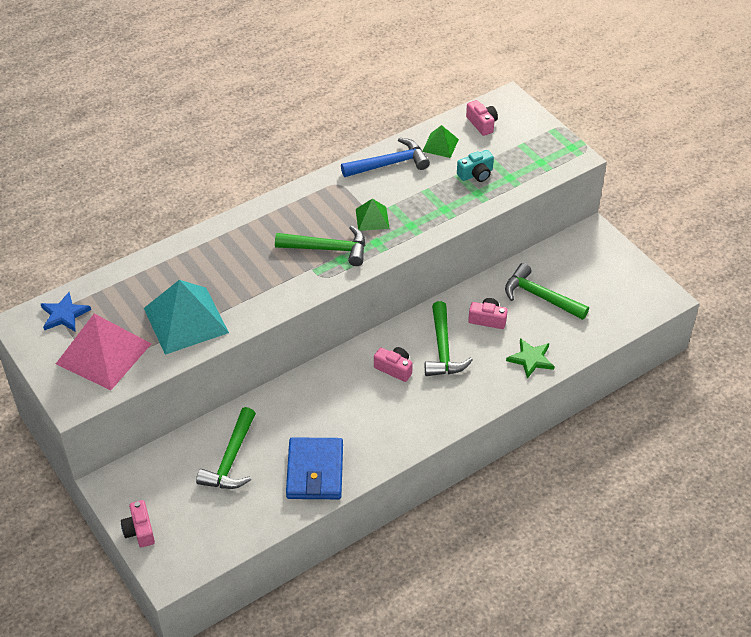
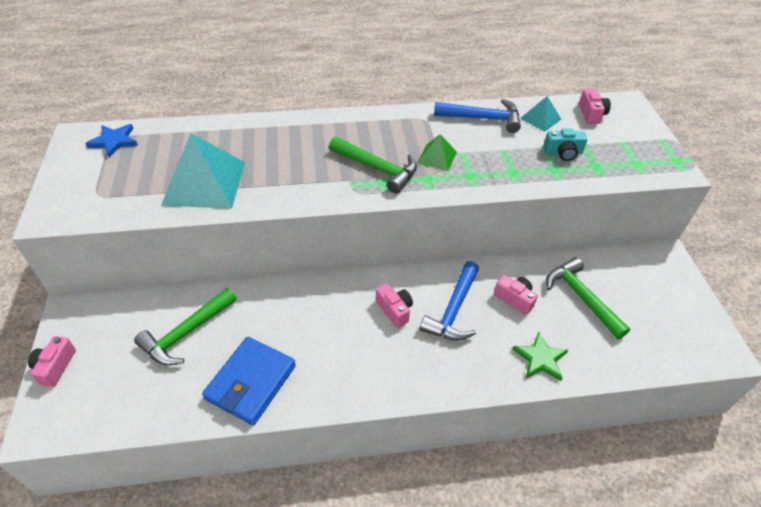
camera: 25 degrees right, 0 degrees up
pink pyramid [56,314,152,390] -> none
green pyramid [422,125,459,158] -> turquoise pyramid [520,96,561,132]
green hammer [425,301,473,376] -> blue hammer [420,261,479,341]

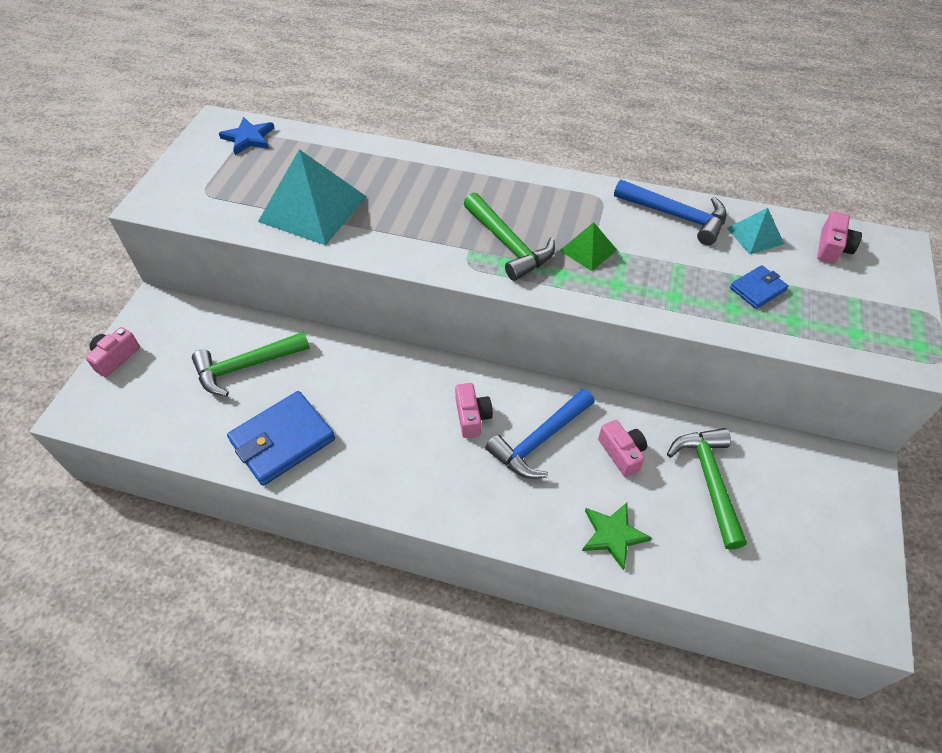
camera: 25 degrees right, 5 degrees up
turquoise camera [543,128,587,161] -> blue wallet [730,265,788,309]

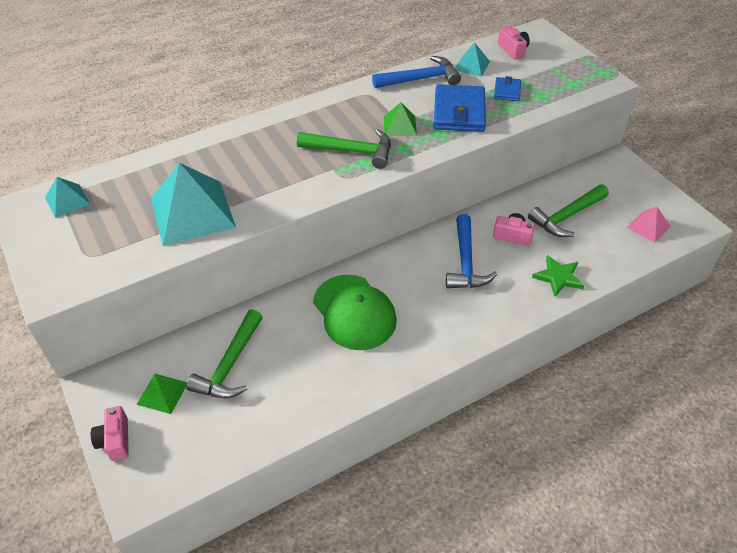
camera: 45 degrees left, 5 degrees down
blue star [219,117,274,155] -> turquoise pyramid [45,177,90,218]
blue wallet [227,391,335,486] -> blue wallet moved to [434,84,486,132]
pink camera [455,383,493,438] -> none
green hammer [667,428,747,550] -> green hammer turned 75 degrees counterclockwise [528,184,609,237]
none -> green pyramid [137,374,187,414]
none -> green cap [313,275,397,350]
none -> pink pyramid [627,207,671,243]

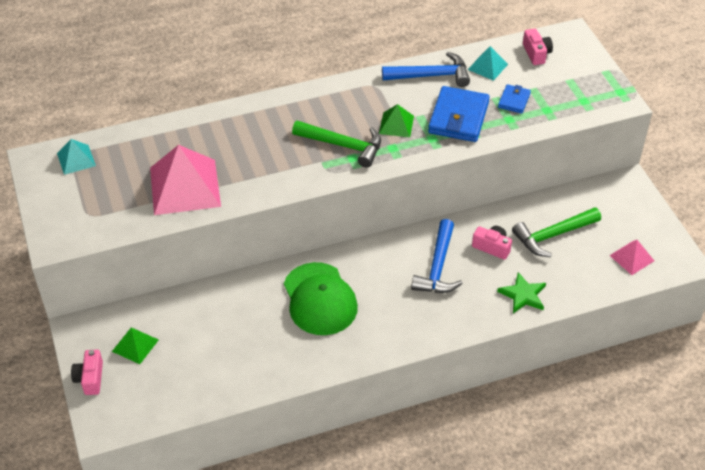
camera: 10 degrees right, 0 degrees up
turquoise pyramid [151,163,236,246] -> pink pyramid [150,145,221,215]
green hammer [186,309,263,399] -> none

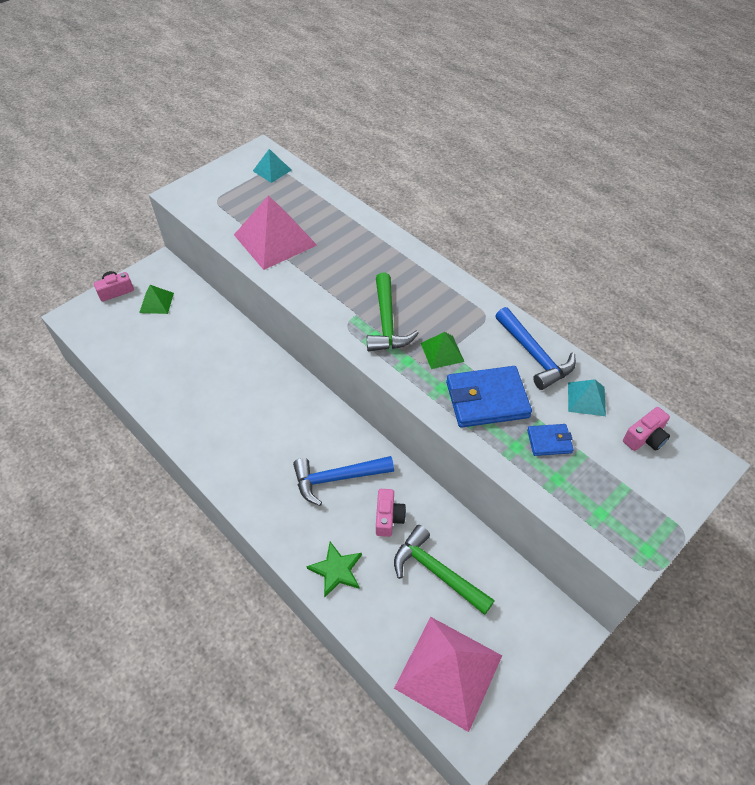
camera: 65 degrees right, 5 degrees up
green cap [284,262,358,335] -> none
pink pyramid [609,240,654,275] -> pink pyramid [394,617,502,732], size x2.00

